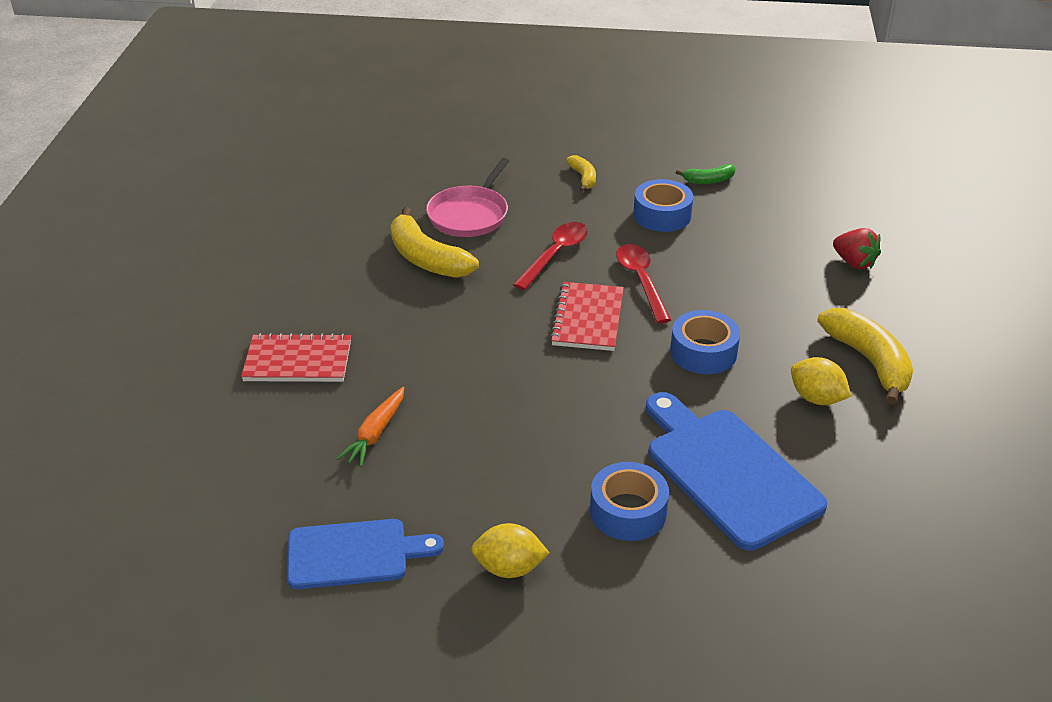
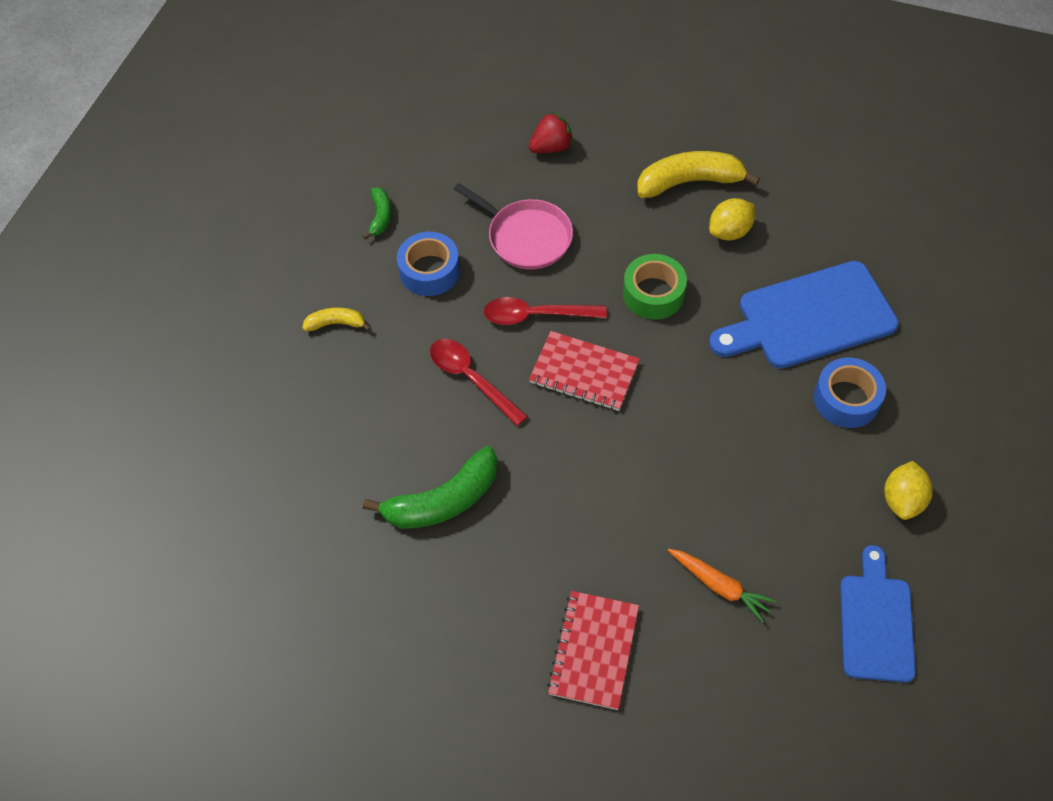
camera: 75 degrees left, 20 degrees up
yellow banana [391,207,479,278] -> green banana [363,446,498,529]
pink pan [426,158,509,237] -> pink pan moved to [454,183,573,270]
blue tape [670,310,740,374] -> green tape [623,254,687,320]

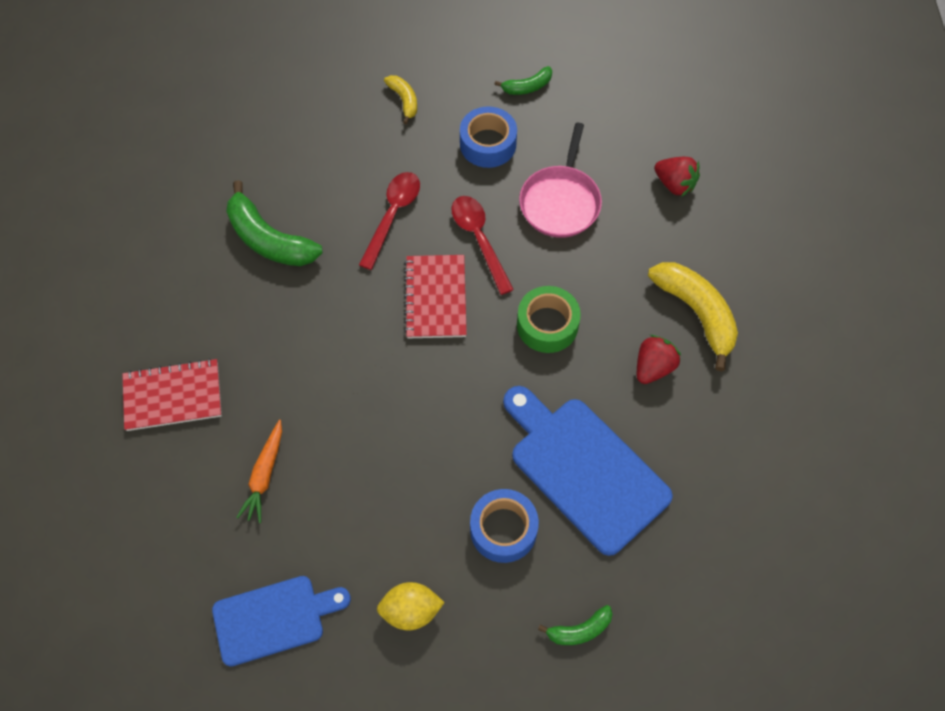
camera: 65 degrees right, 5 degrees up
yellow lemon [709,198,755,241] -> red strawberry [637,335,681,384]
none -> green banana [538,605,613,645]

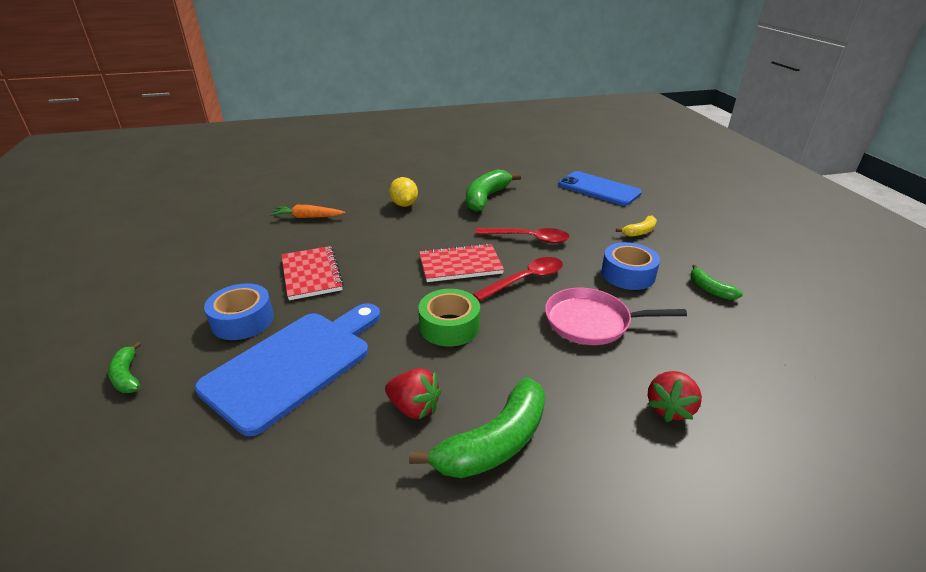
camera: 80 degrees right, 30 degrees down
red notebook [122,358,222,431] -> red notebook moved to [281,246,344,300]
blue cutting board [212,576,351,667] -> none
yellow lemon [377,582,445,630] -> yellow lemon moved to [389,177,418,207]
yellow banana [648,262,738,371] -> green banana [409,377,545,478]
none -> blue phone [558,171,642,206]

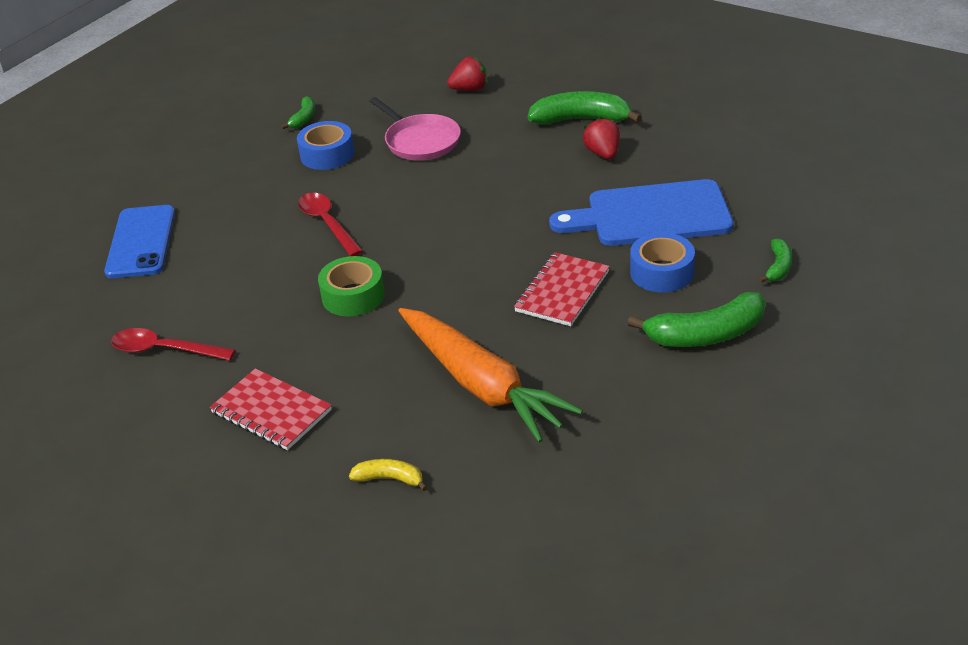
camera: 130 degrees left, 5 degrees up
orange carrot [270,205,346,218] -> orange carrot [398,308,583,443], size x2.16
yellow lemon [389,177,418,207] -> none
green tape [418,289,480,347] -> green tape moved to [318,256,385,316]
red notebook [419,243,504,282] -> red notebook moved to [210,368,332,450]
green banana [466,169,521,212] -> green banana moved to [627,292,766,347]
red spoon [473,257,563,301] -> red spoon moved to [111,328,235,360]
yellow banana [616,215,657,237] -> yellow banana moved to [349,459,428,491]

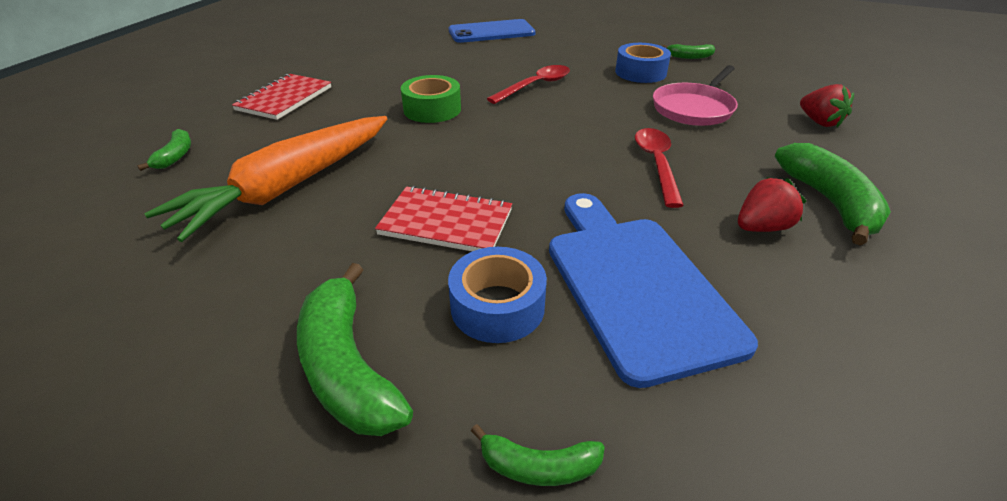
camera: 75 degrees right, 0 degrees up
red spoon [111,328,235,360] -> red spoon moved to [635,128,684,208]
yellow banana [349,459,428,491] -> green banana [137,129,191,171]

